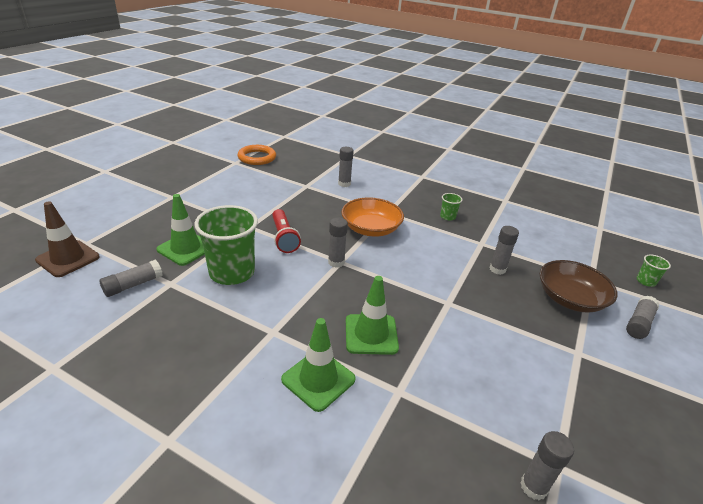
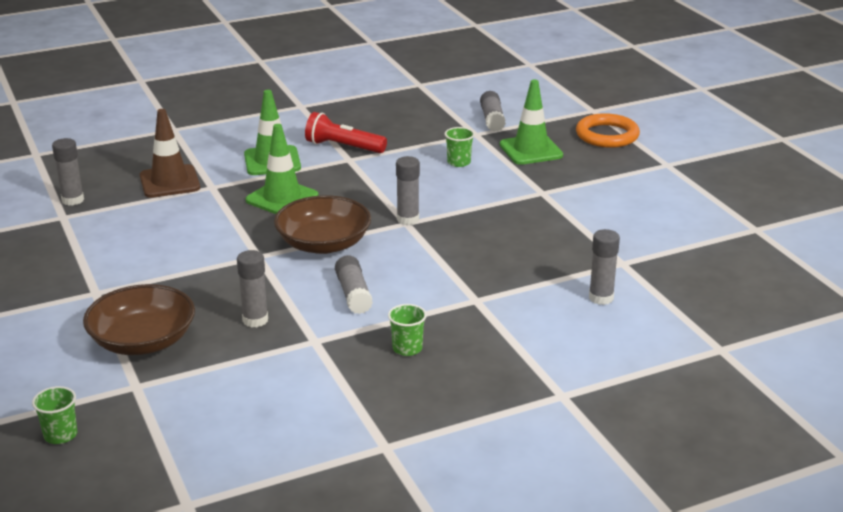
camera: 130 degrees right, 5 degrees down
brown traffic cone [35,202,100,277] -> brown traffic cone moved to [140,109,200,198]
green cup [194,205,258,285] -> green cup [444,127,475,167], size x0.44
orange ring [237,145,276,165] -> orange ring moved to [576,113,640,148]
red flashlight [272,209,301,253] -> red flashlight moved to [305,112,387,153]
orange bowl [341,198,404,237] -> none
grey glue stick [626,296,659,339] -> grey glue stick moved to [335,255,373,314]
none -> brown bowl [274,195,371,254]

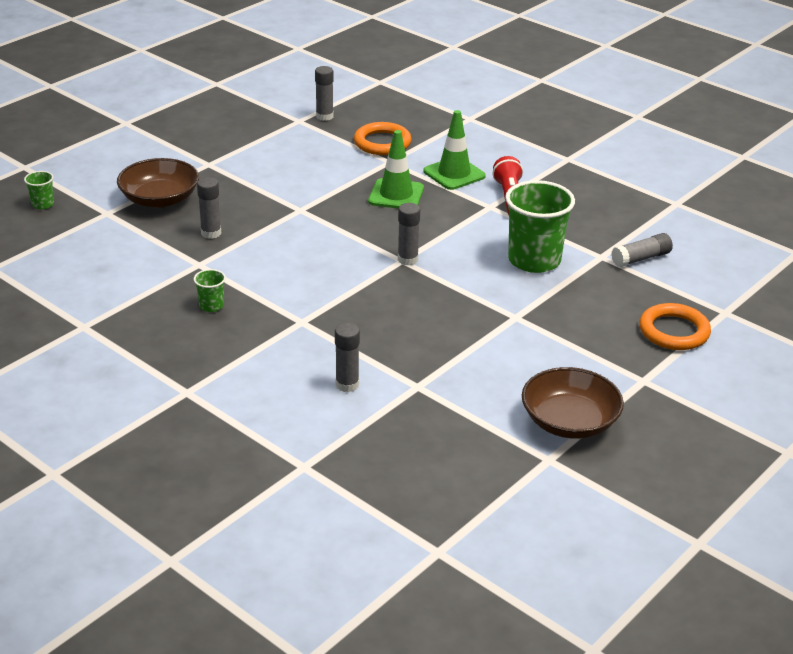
camera: 65 degrees right, 5 degrees up
brown traffic cone [140,109,200,198] -> orange ring [354,122,412,155]
brown bowl [274,195,371,254] -> brown bowl moved to [522,367,624,439]
grey glue stick [335,255,373,314] -> none
green cup [444,127,475,167] -> green cup [505,180,575,273], size x2.26
green traffic cone [500,80,563,165] -> none

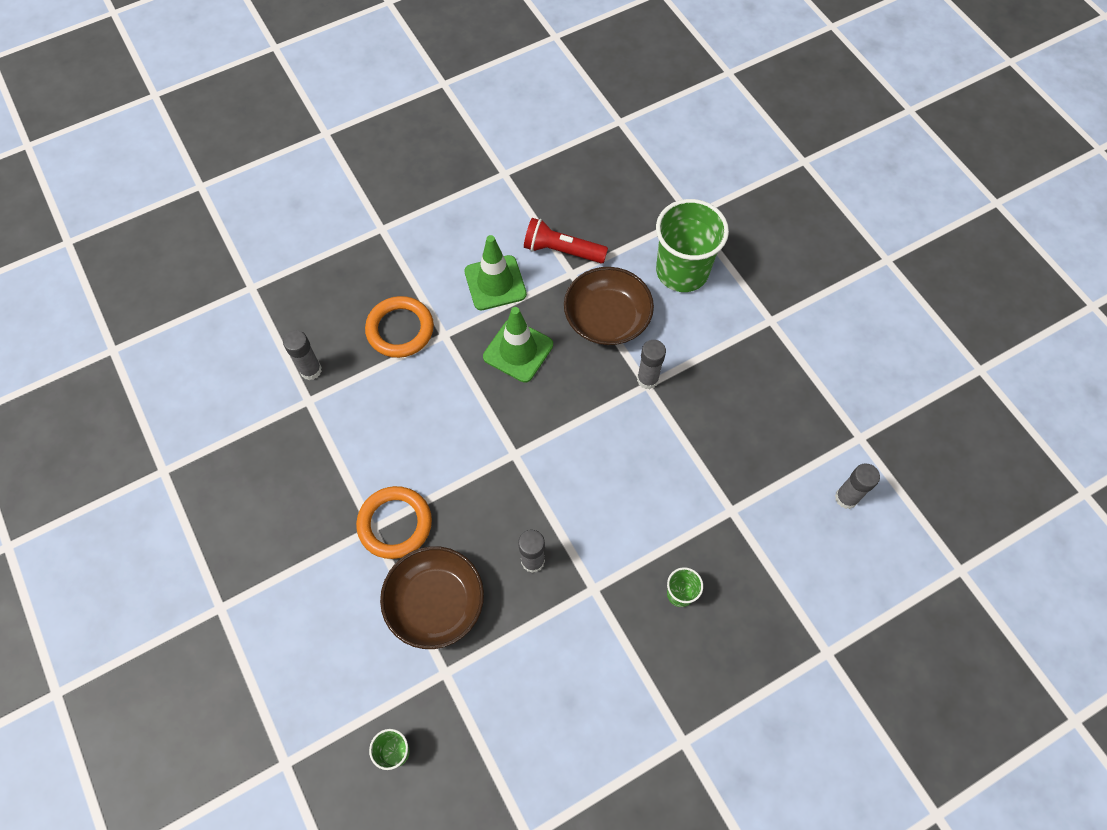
camera: 70 degrees left, 30 degrees up
brown bowl [522,367,624,439] -> brown bowl moved to [564,267,654,345]
grey glue stick [611,233,673,267] -> none
orange ring [639,303,711,350] -> orange ring moved to [356,486,432,559]

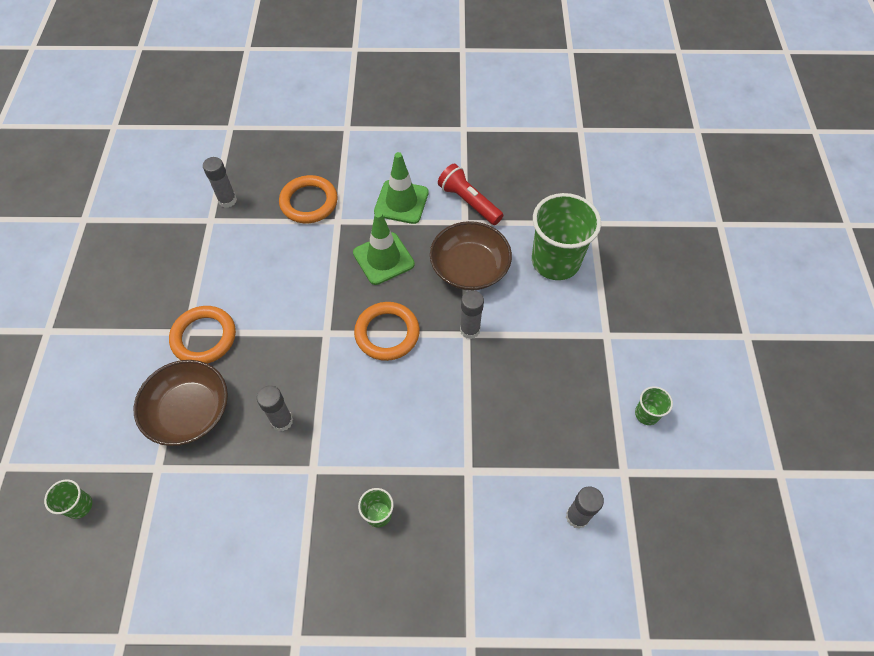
camera: 30 degrees right, 5 degrees down
none -> orange ring [354,302,420,361]
none -> green cup [635,386,673,425]

